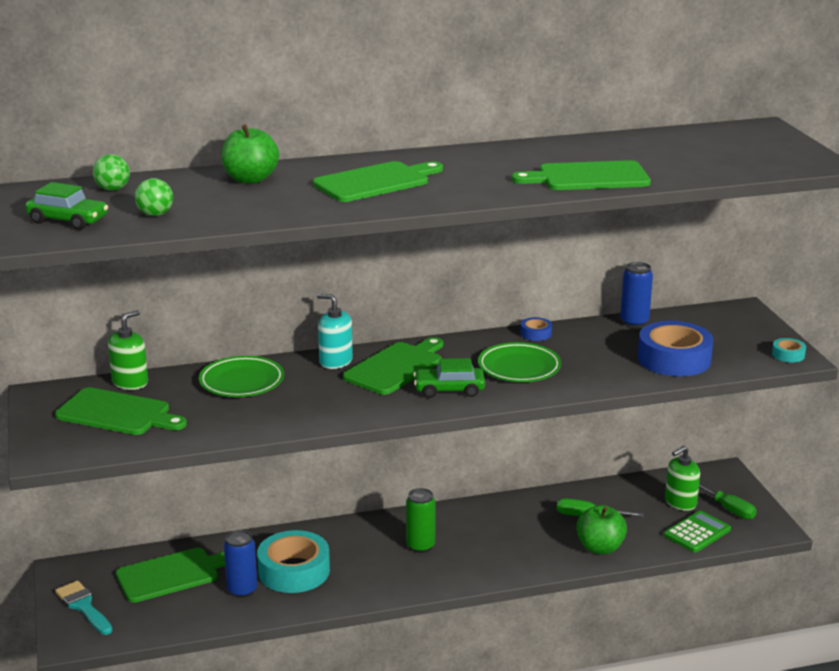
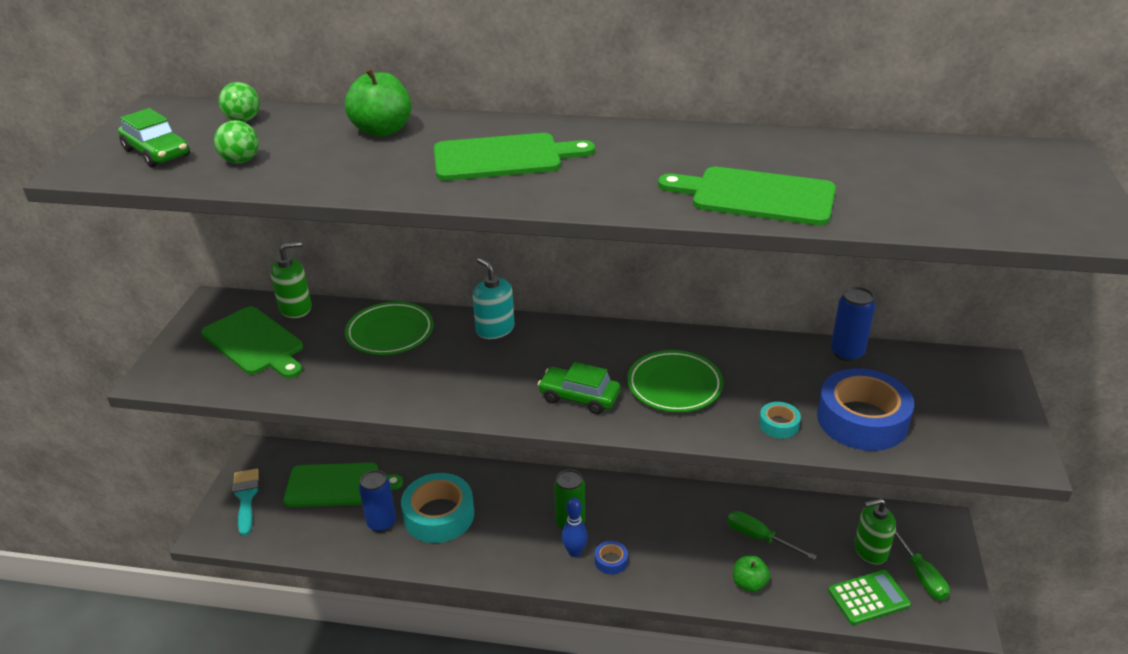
camera: 25 degrees right, 10 degrees up
green cutting board [343,337,443,395] -> none
blue tape [521,317,552,341] -> blue tape moved to [595,541,628,574]
green apple [576,505,627,554] -> green apple [733,556,770,592], size x0.66
turquoise tape [772,338,806,363] -> turquoise tape moved to [759,402,801,438]
none -> blue bowling pin [562,497,588,557]

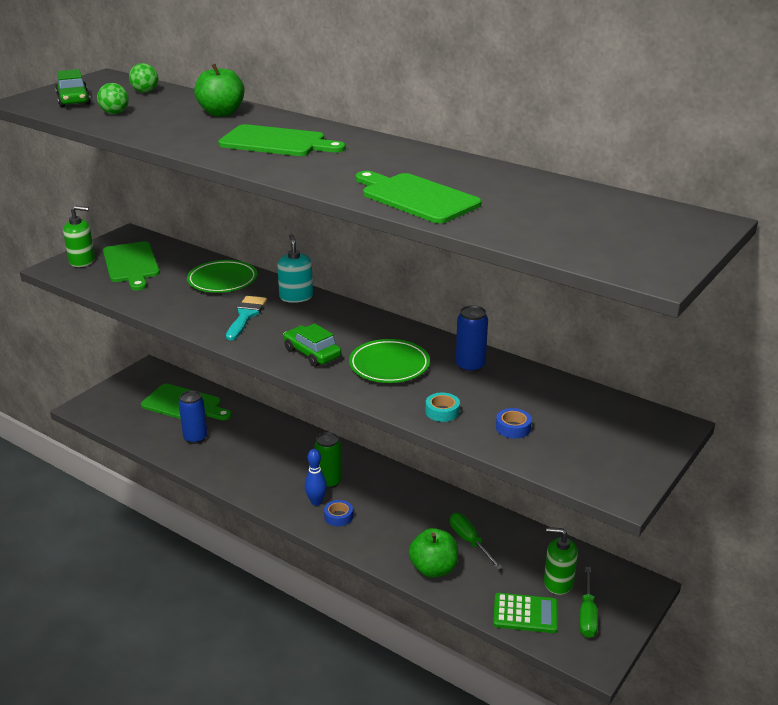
camera: 25 degrees right, 5 degrees down
turquoise brush [232,468,259,536] -> turquoise brush moved to [226,296,267,340]
green soap dispenser [270,241,312,318] -> green soap dispenser moved to [63,206,95,267]
turquoise tape [401,473,474,543] -> none
green apple [733,556,770,592] -> green apple [409,528,458,578], size x1.51
blue tape [817,368,914,451] -> blue tape [496,408,532,439], size x0.44
blue can [831,287,875,362] -> blue can moved to [456,305,488,373]

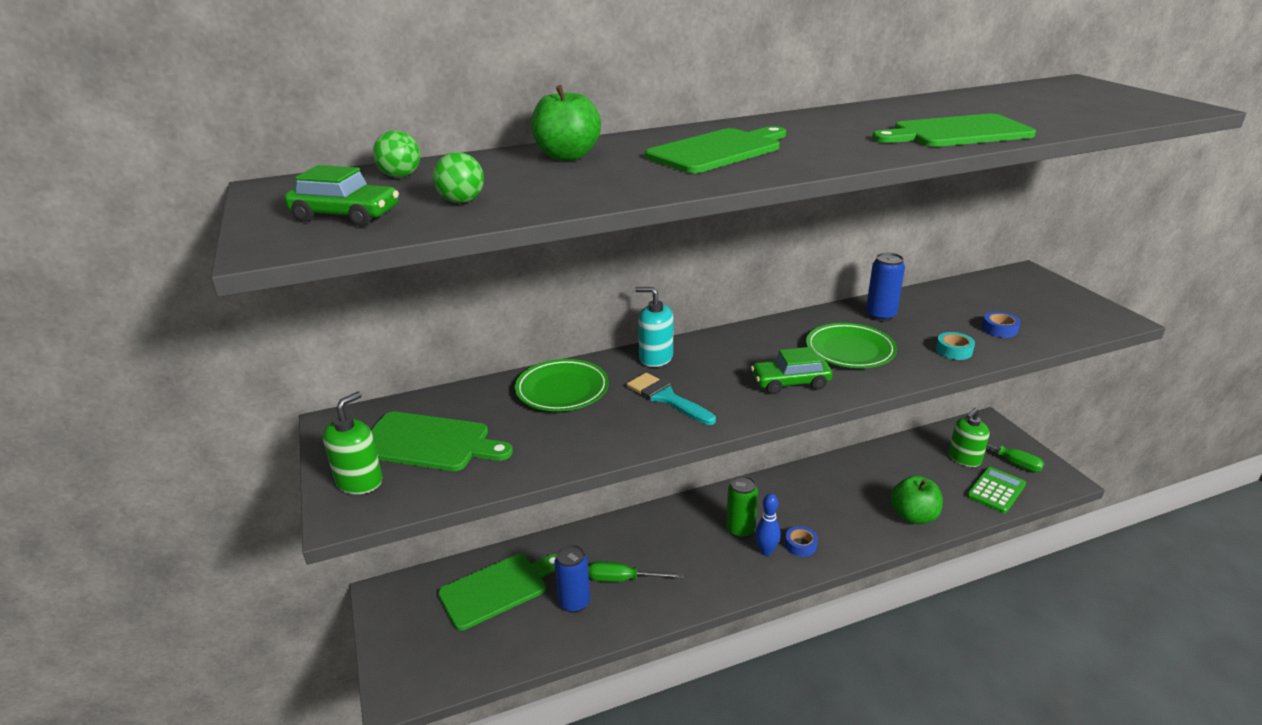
camera: 55 degrees left, 0 degrees up
green screwdriver [450,513,503,570] -> green screwdriver moved to [588,561,683,582]

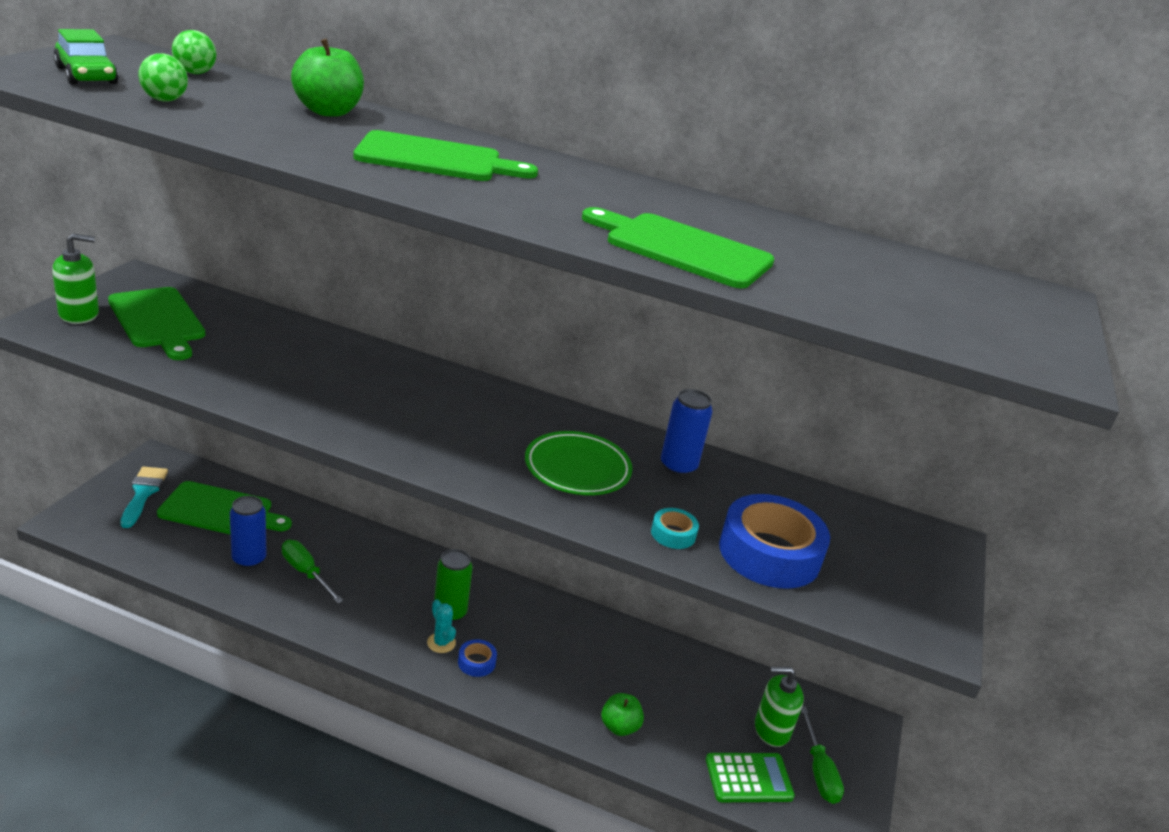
camera: 35 degrees right, 0 degrees up
green plate [515,359,609,411] -> none
turquoise brush [627,373,716,425] -> turquoise brush moved to [120,467,168,528]
turquoise soap dispenser [635,287,673,367] -> none
green car [751,347,833,394] -> none
blue bowling pin [755,494,781,556] -> turquoise cactus [427,599,456,653]
green apple [891,475,943,524] -> green apple [601,693,644,736], size x0.66
blue tape [982,312,1020,338] -> blue tape [719,494,830,589], size x2.25

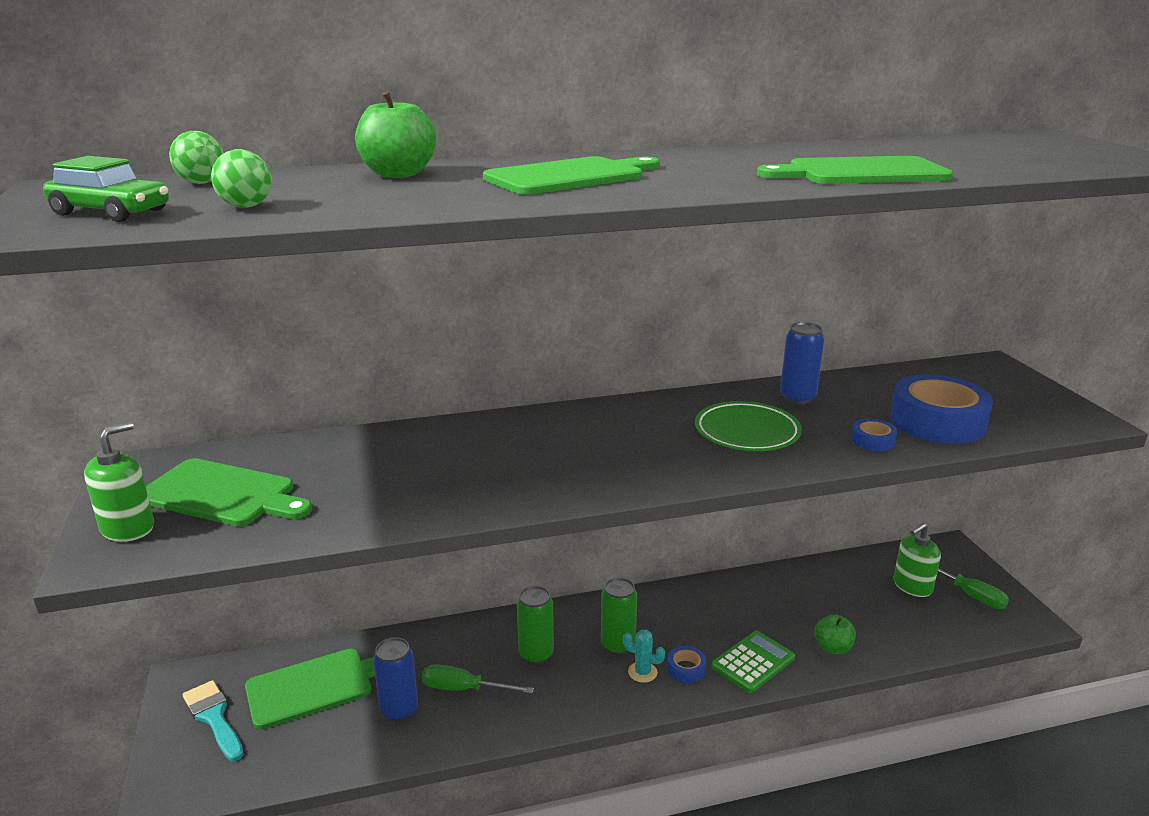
camera: 30 degrees left, 5 degrees down
turquoise tape [651,508,699,549] -> blue tape [851,419,897,451]
green calculator [706,753,795,802] -> green calculator moved to [712,631,795,693]
none -> green can [517,586,554,664]

